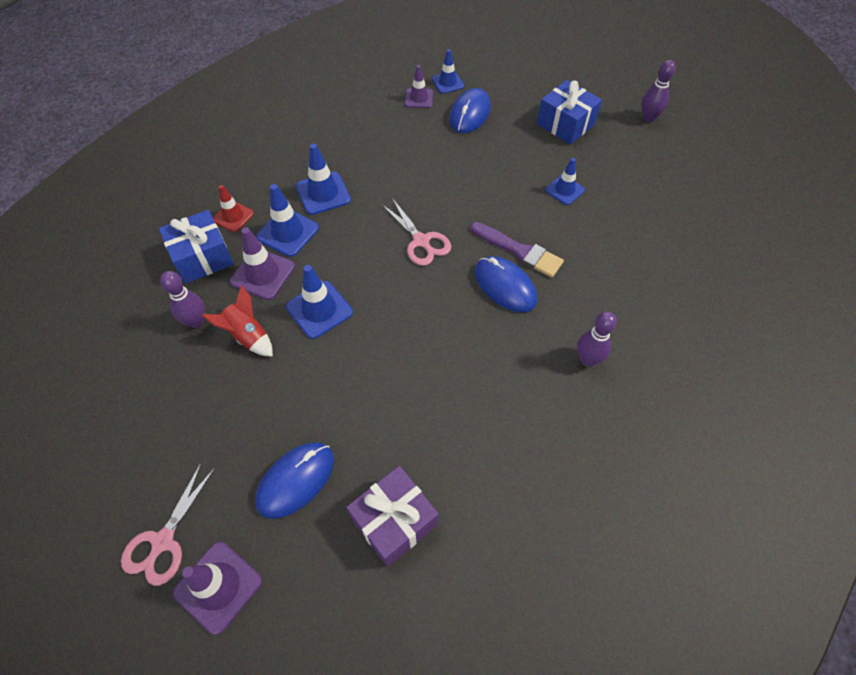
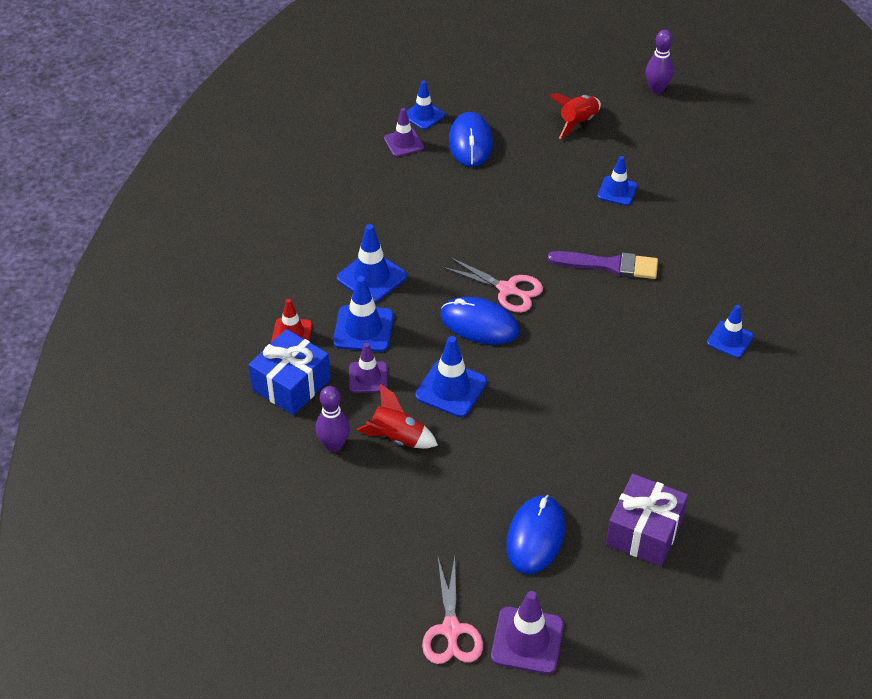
camera: 25 degrees left, 10 degrees down
purple traffic cone [230,227,295,300] -> purple traffic cone [349,343,387,393], size x0.67
blue mouse [475,256,537,312] -> blue mouse moved to [440,297,519,344]
blue gift [537,80,602,144] -> red rocket [548,93,601,139]
purple bowling pin [577,311,617,367] -> blue traffic cone [707,305,753,358]

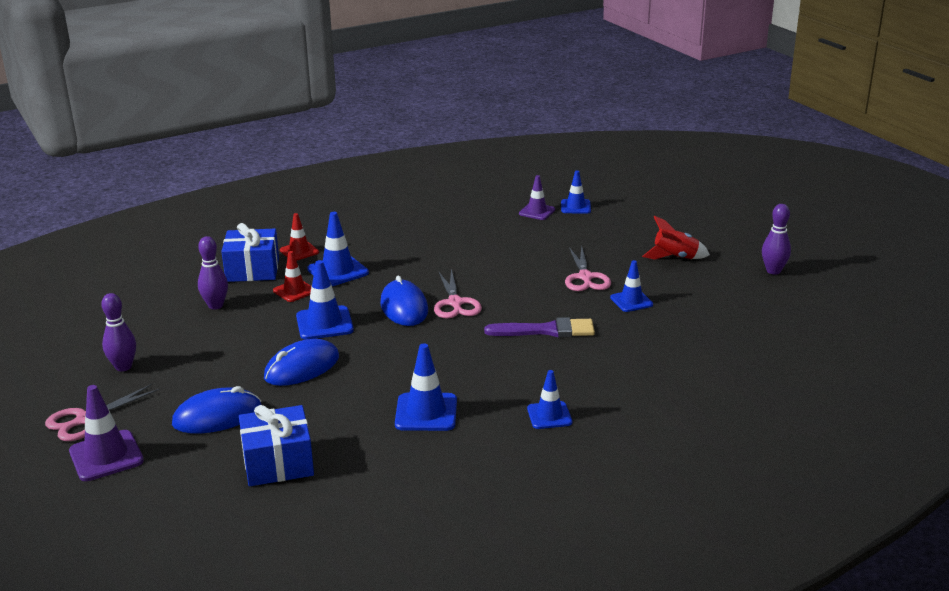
camera: 50 degrees right, 20 degrees down
blue traffic cone [337,224,407,303] -> blue traffic cone moved to [395,343,457,431]
purple traffic cone [349,343,387,393] -> red traffic cone [273,251,311,302]
red rocket [357,384,438,448] -> none
blue mouse [449,112,493,167] -> blue mouse moved to [264,339,339,386]
purple brush [548,251,658,279] -> purple brush turned 60 degrees counterclockwise [484,317,595,337]
purple gift [606,474,688,566] -> blue gift [239,405,314,486]
none -> purple bowling pin [101,293,136,371]
none -> pink scissors [565,246,611,291]

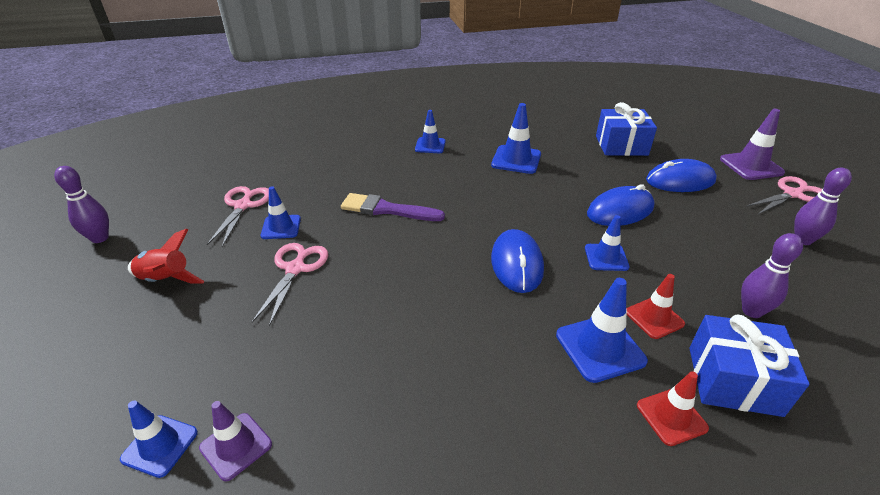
camera: 165 degrees left, 10 degrees up
blue traffic cone [296,260,354,340] -> blue traffic cone [585,215,630,271], size x0.67
pink scissors [434,269,482,318] -> pink scissors moved to [207,186,269,247]

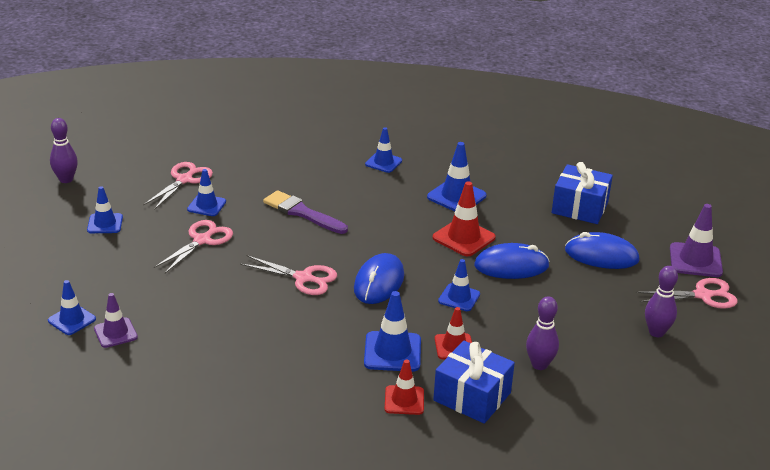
camera: 20 degrees right, 5 degrees down
red rocket [128,229,205,284] -> blue traffic cone [87,186,123,233]
none -> pink scissors [240,255,337,295]
none -> red traffic cone [433,181,496,256]

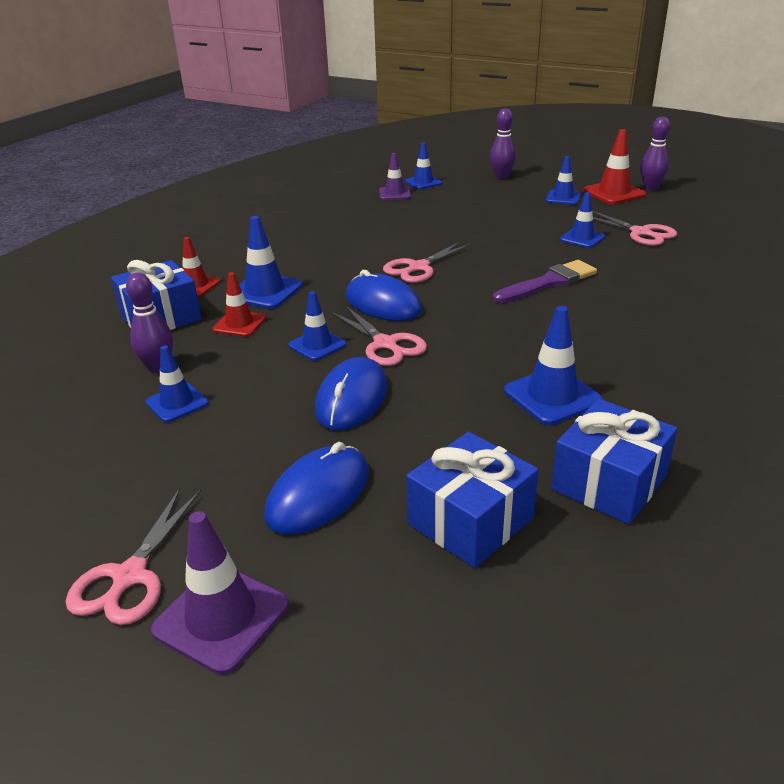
camera: 115 degrees right, 0 degrees up
pink scissors [154,220,233,273] -> pink scissors moved to [331,305,427,366]
blue traffic cone [365,127,402,173] -> blue traffic cone moved to [146,345,209,422]
red traffic cone [433,181,496,256] -> red traffic cone moved to [583,129,646,204]
purple bowling pin [645,266,678,337] -> purple bowling pin moved to [490,108,516,179]
none -> blue gift [551,399,677,524]

